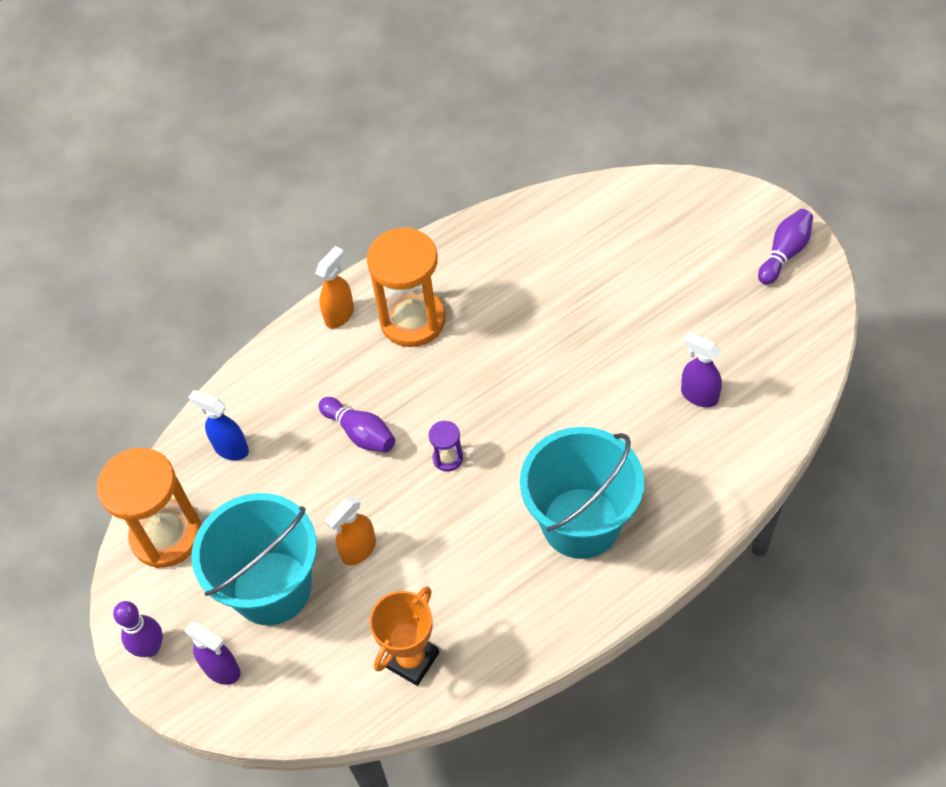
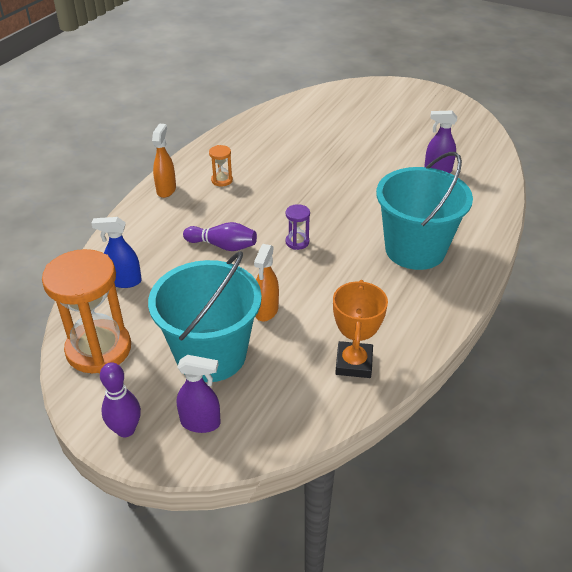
camera: 30 degrees left, 15 degrees down
orange hourglass [367,227,446,347] -> orange hourglass [209,145,233,187], size x0.43
purple bowling pin [758,209,813,285] -> none

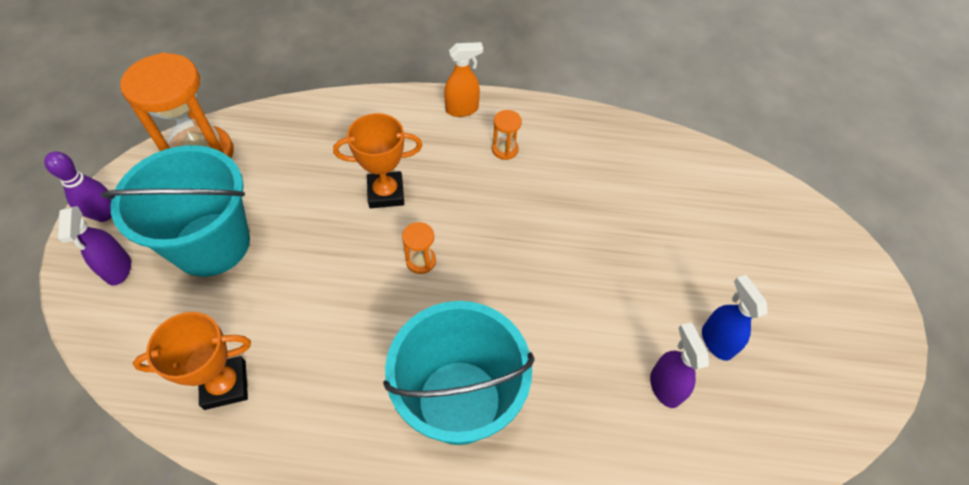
camera: 65 degrees right, 15 degrees up
blue spray bottle [91,217,142,288] -> blue spray bottle moved to [702,275,768,361]
purple bowling pin [183,222,257,251] -> orange trophy [333,113,422,208]
orange spray bottle [254,244,279,322] -> none
purple hourglass [286,204,310,250] -> orange hourglass [402,222,436,274]

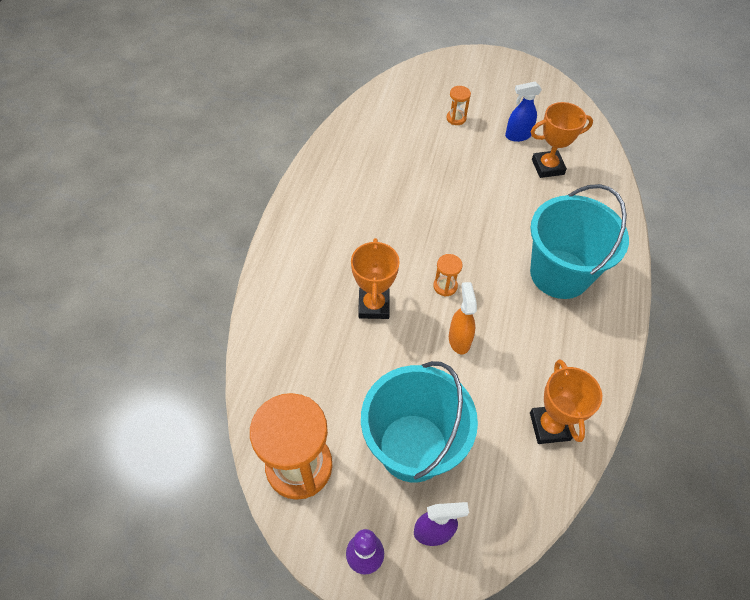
camera: 80 degrees left, 0 degrees up
orange spray bottle [444,42,483,117] -> orange spray bottle moved to [449,282,477,355]
orange hourglass [492,110,522,160] -> orange hourglass moved to [446,86,471,125]
purple spray bottle [650,323,709,408] -> orange trophy [531,102,593,178]

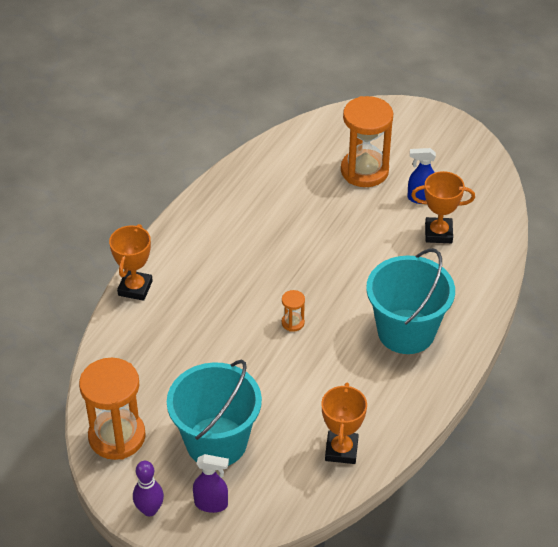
camera: 15 degrees right, 10 degrees down
orange trophy [351,238,400,319] -> orange trophy moved to [109,224,153,301]
orange hourglass [446,86,471,125] -> orange hourglass [341,96,393,187], size x2.32
orange spray bottle [449,282,477,355] -> none

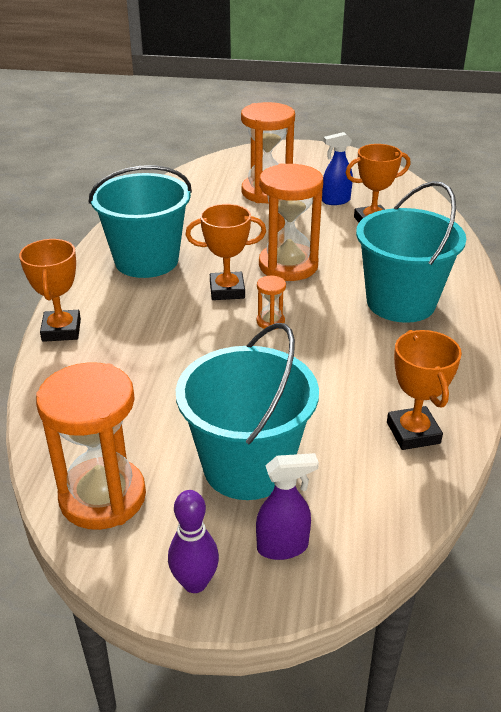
camera: 20 degrees left, 10 degrees down
none -> turquoise bucket [89,165,192,278]
none -> orange trophy [185,204,266,300]
none -> orange hourglass [259,163,323,281]

